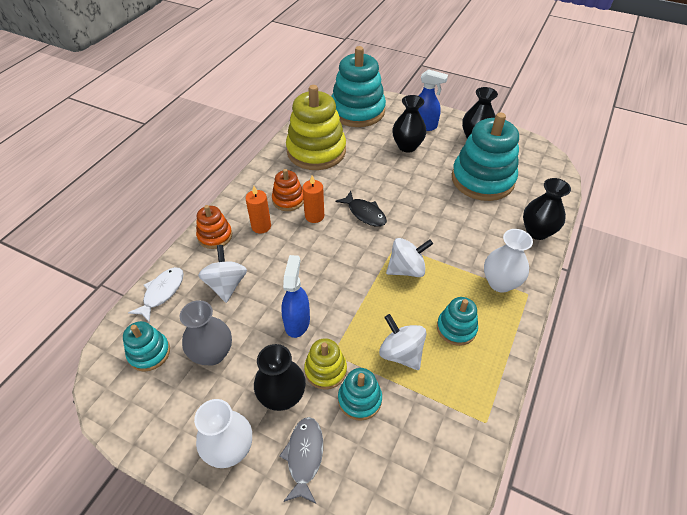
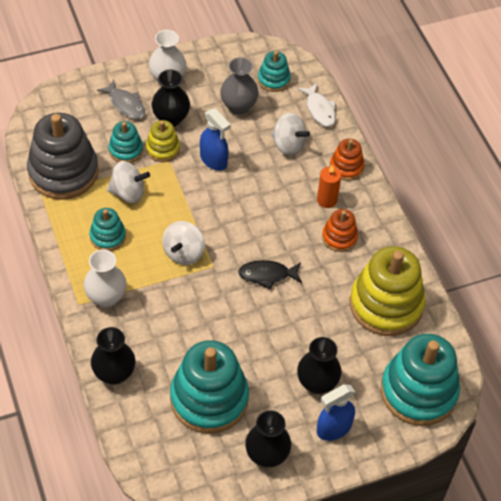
camera: 130 degrees right, 5 degrees up
orange candle [302,175,324,223] -> none
none -> grey stacking toy [27,113,99,200]

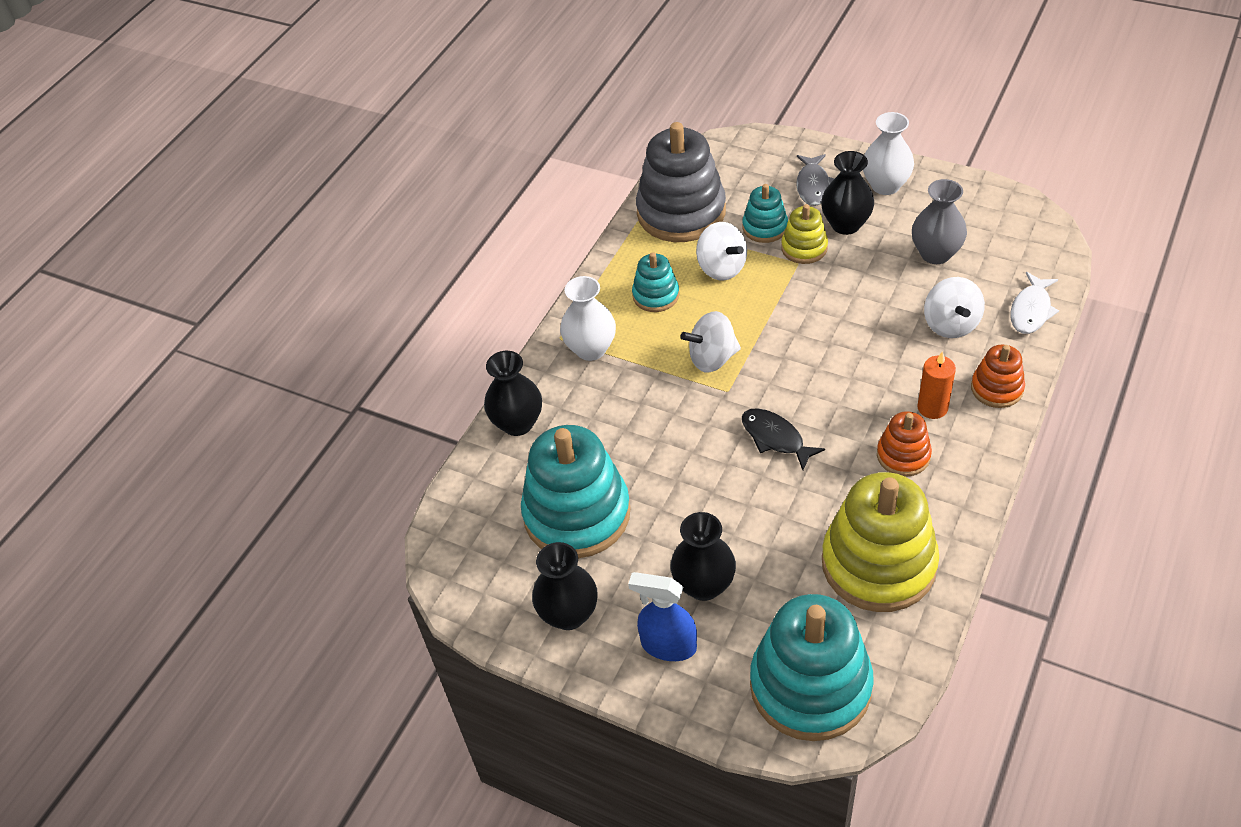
camera: 55 degrees right, 5 degrees down
blue spray bottle [200,108,231,171] -> none
turquoise stacking toy [258,51,291,92] -> none

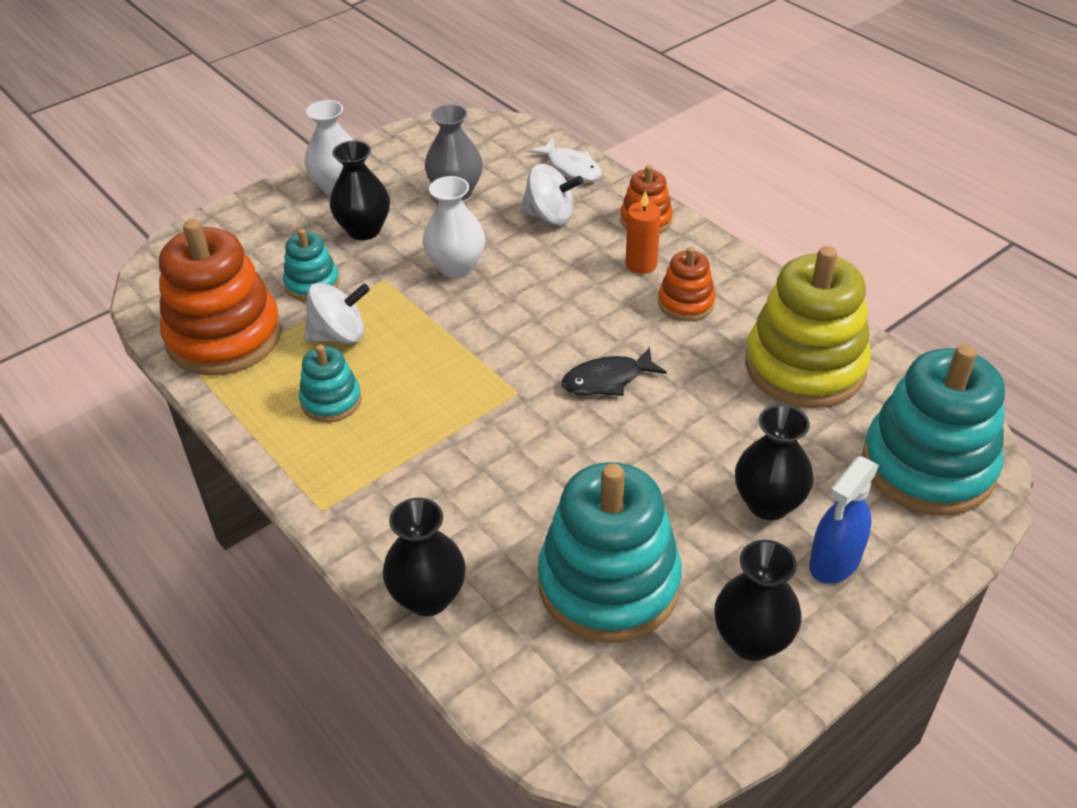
camera: 70 degrees left, 5 degrees down
white vase [560,276,616,361] -> white vase moved to [423,176,485,279]
grey stacking toy [636,122,726,242] -> orange stacking toy [159,219,282,375]
white spinning top [680,311,741,372] -> none
yellow stacking toy [781,204,828,264] -> none
grey fish [796,154,835,206] -> none

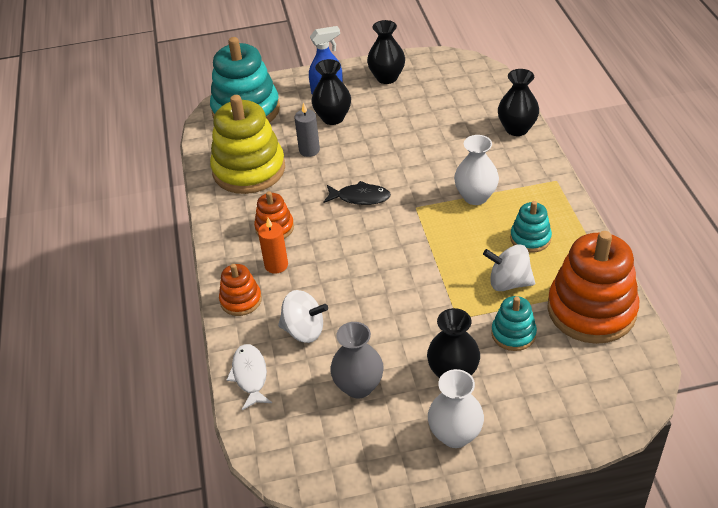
camera: 150 degrees left, 0 degrees up
white vase [423,176,485,279] -> white vase moved to [454,135,499,205]
white spinning top [520,164,583,225] -> white spinning top turned 150 degrees clockwise [278,290,328,343]
turquoise stacking toy [538,462,682,643] -> none
none -> grey candle [294,103,320,157]

